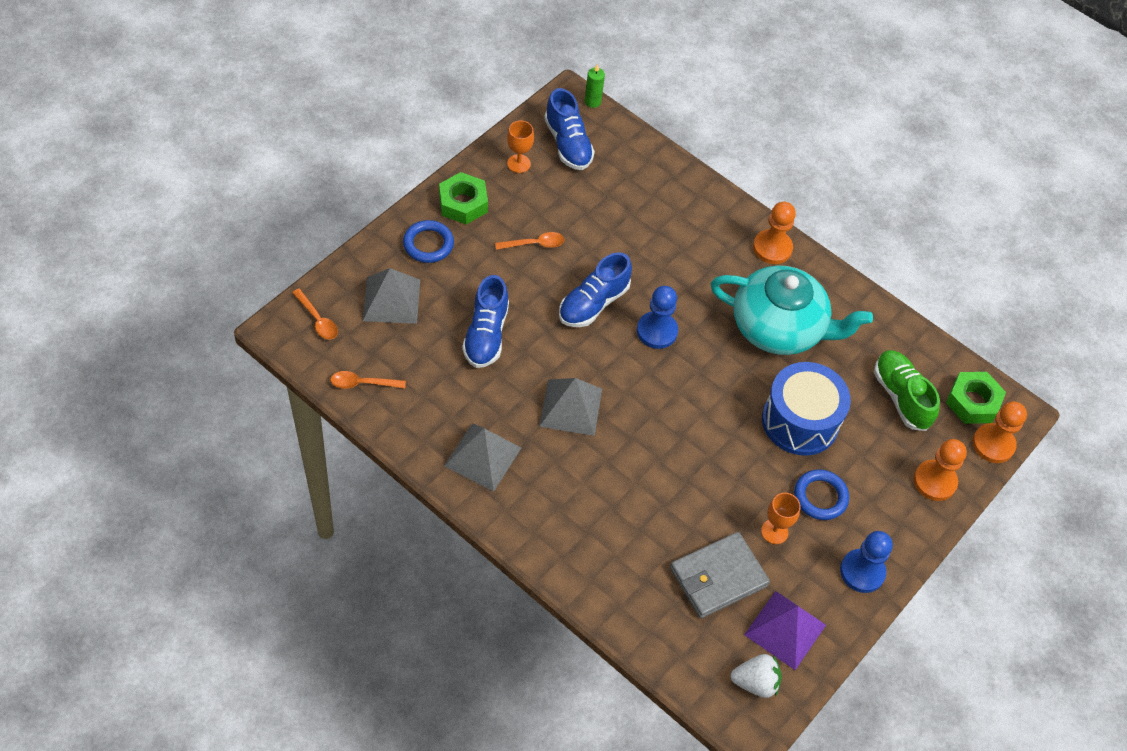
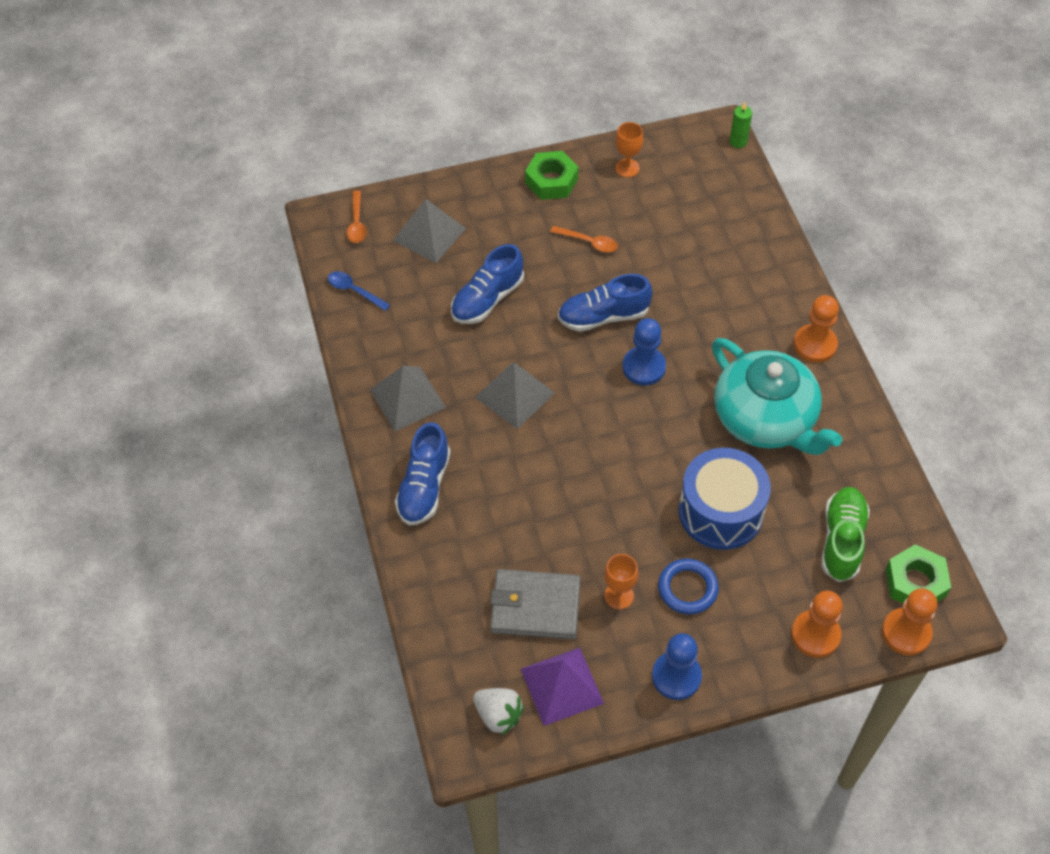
camera: 40 degrees right, 0 degrees up
orange spoon [330,371,406,389] -> blue spoon [328,271,390,311]
blue ring [403,220,454,263] -> none
blue shoe [544,88,595,170] -> blue shoe moved to [395,422,451,525]

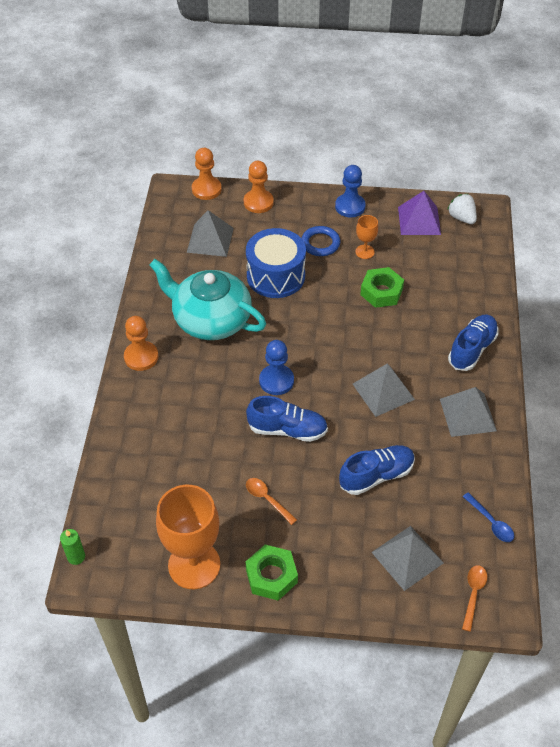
camera: 160 degrees left, 5 degrees down
grey wallet [490,569,581,639] -> none
orange goblet [615,122,643,177] -> orange goblet [156,485,220,589], size x2.14
turquoise teapot [712,338,842,455] -> turquoise teapot turned 45 degrees counterclockwise [149,259,266,340]
green shoe [821,487,870,582] -> grey pyramid [187,210,234,257]
green nut [886,544,951,604] -> green nut moved to [360,267,404,308]

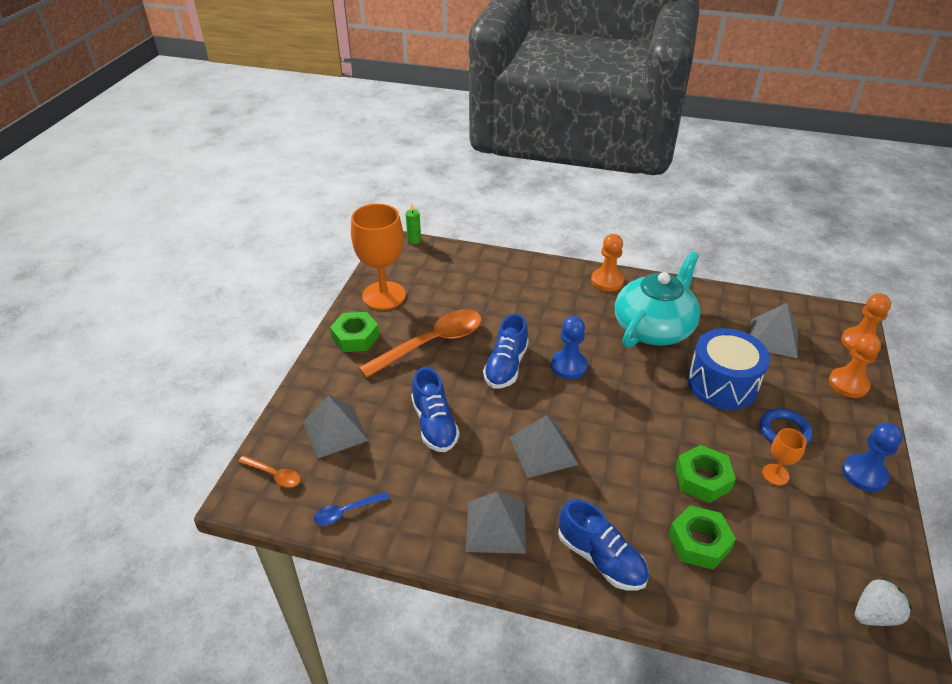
camera: 100 degrees right, 10 degrees down
orange spoon [246,478,297,525] -> orange spoon [359,310,481,378], size x2.20
purple pyramid [398,191,441,235] -> none
none -> green nut [668,505,736,570]

